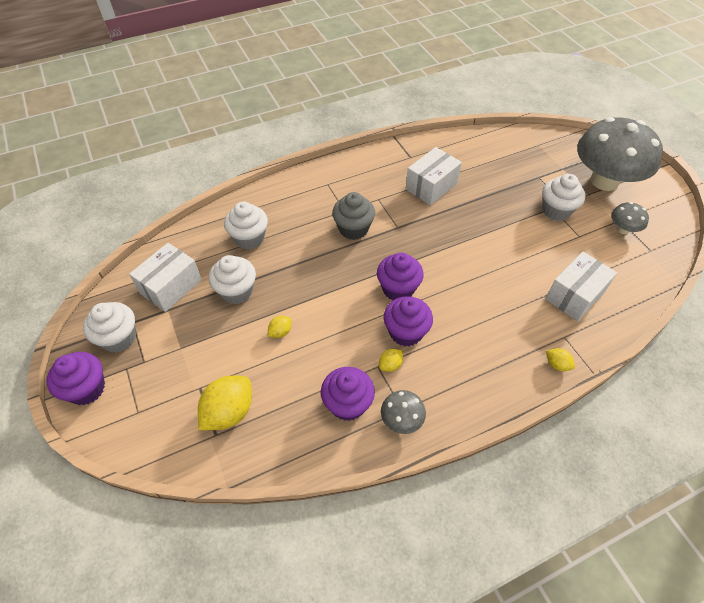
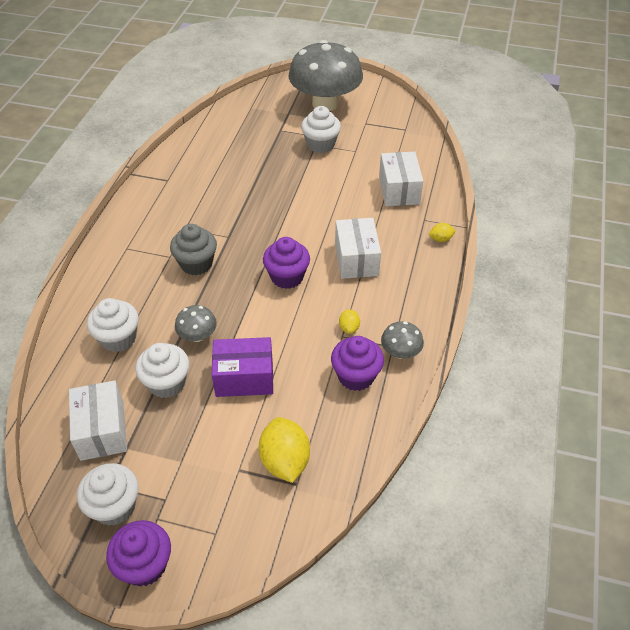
camera: 50 degrees left, 5 degrees down
yellow lemon [268,316,291,338] -> purple box [212,337,273,397]
purple cupcake [384,296,433,346] -> none
white box [406,147,462,205] -> white box moved to [335,218,381,279]
grey mushroom [611,202,649,234] -> grey mushroom moved to [175,305,217,342]

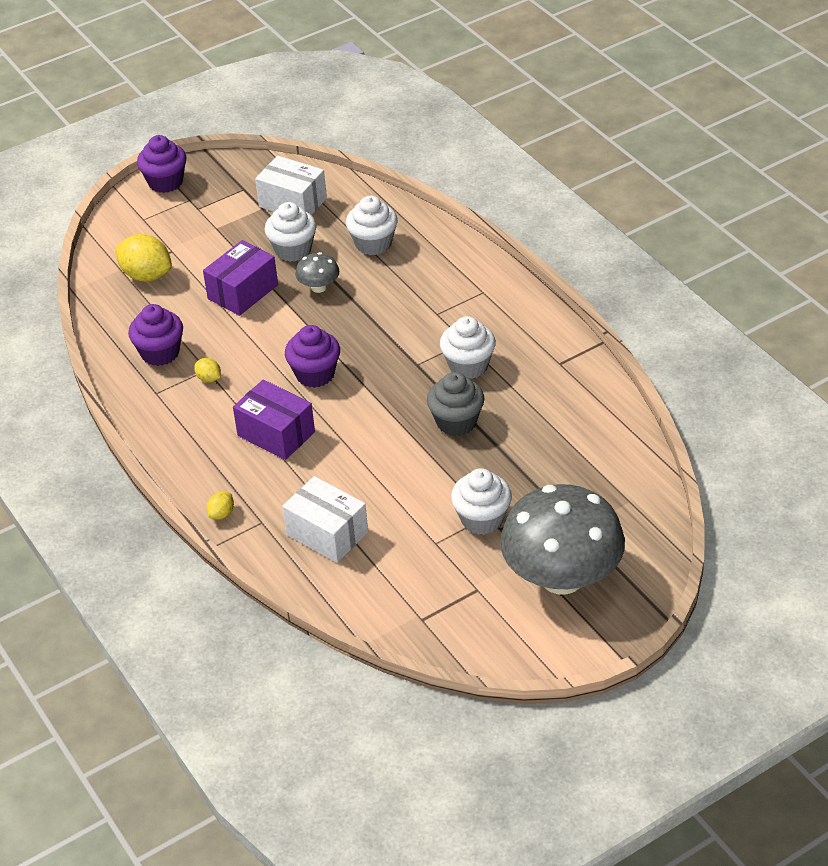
camera: 135 degrees right, 5 degrees down
white cupcake [77,463,139,526] -> white cupcake moved to [440,316,496,379]
grey cupcake [170,224,217,275] -> grey cupcake moved to [427,372,484,436]
white box [335,218,381,279] -> purple box [233,379,315,460]
grey mushroom [381,321,424,359] -> none

